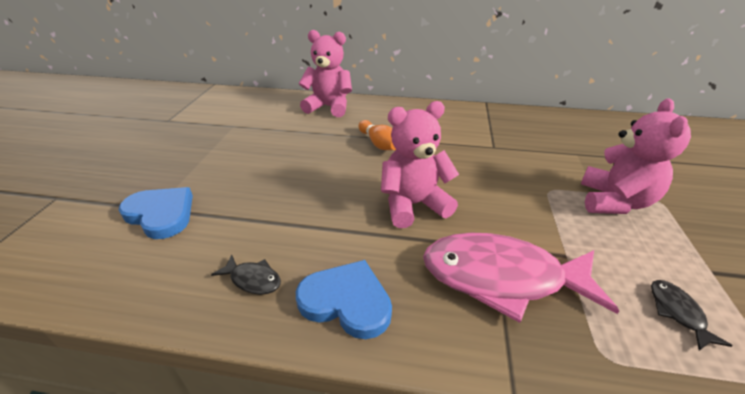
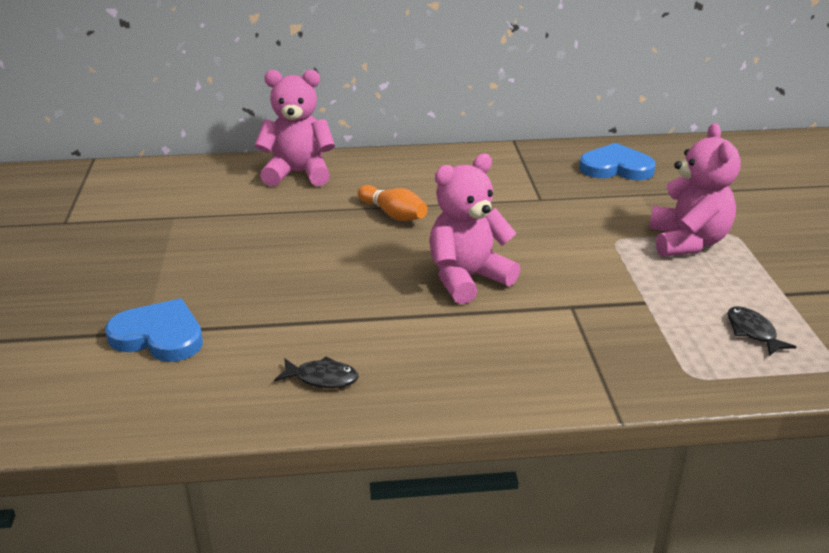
camera: 15 degrees left, 5 degrees down
blue heart [296,260,392,339] -> blue heart moved to [579,143,656,180]
pink fish [423,232,619,323] -> none

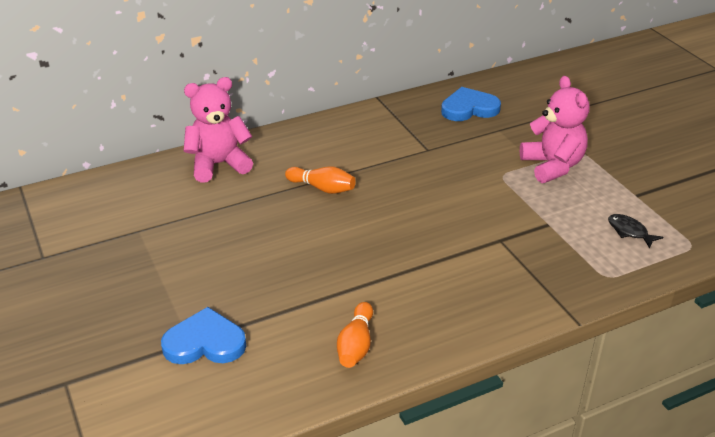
camera: 20 degrees left, 5 degrees up
black fish [274,356,359,388] -> orange bowling pin [337,302,373,368]
pink teddy bear [429,154,520,304] -> none

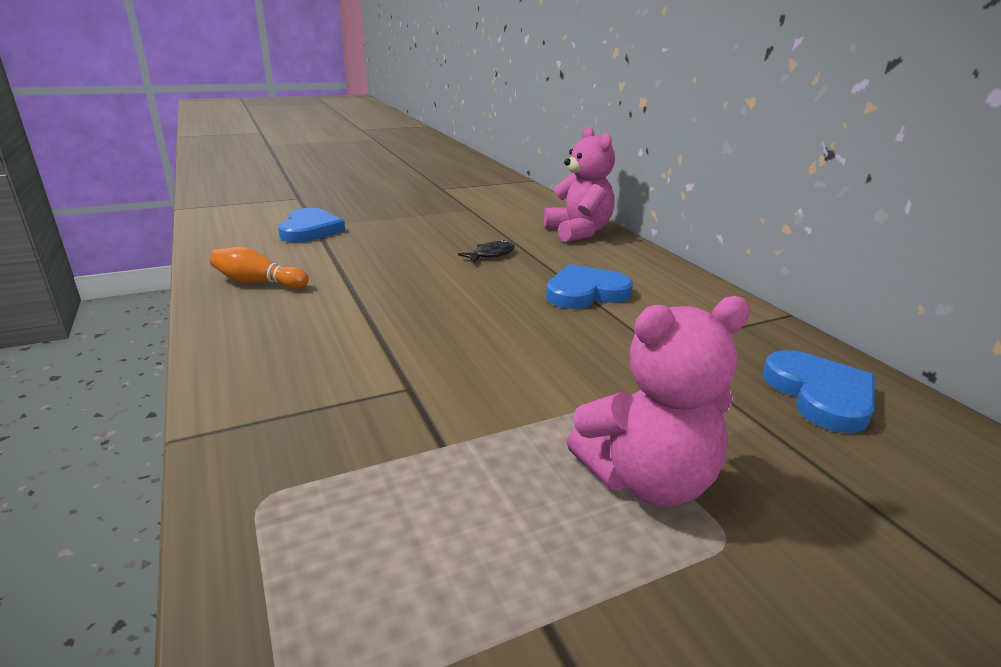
camera: 90 degrees right, 10 degrees down
orange bowling pin [285,166,356,194] -> none
black fish [608,214,663,248] -> black fish moved to [458,240,515,263]
none -> blue heart [546,264,633,309]

